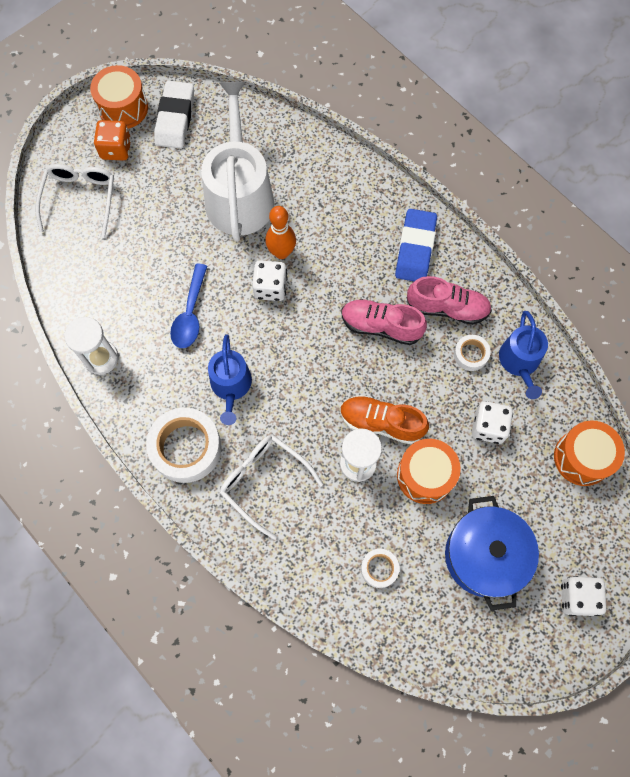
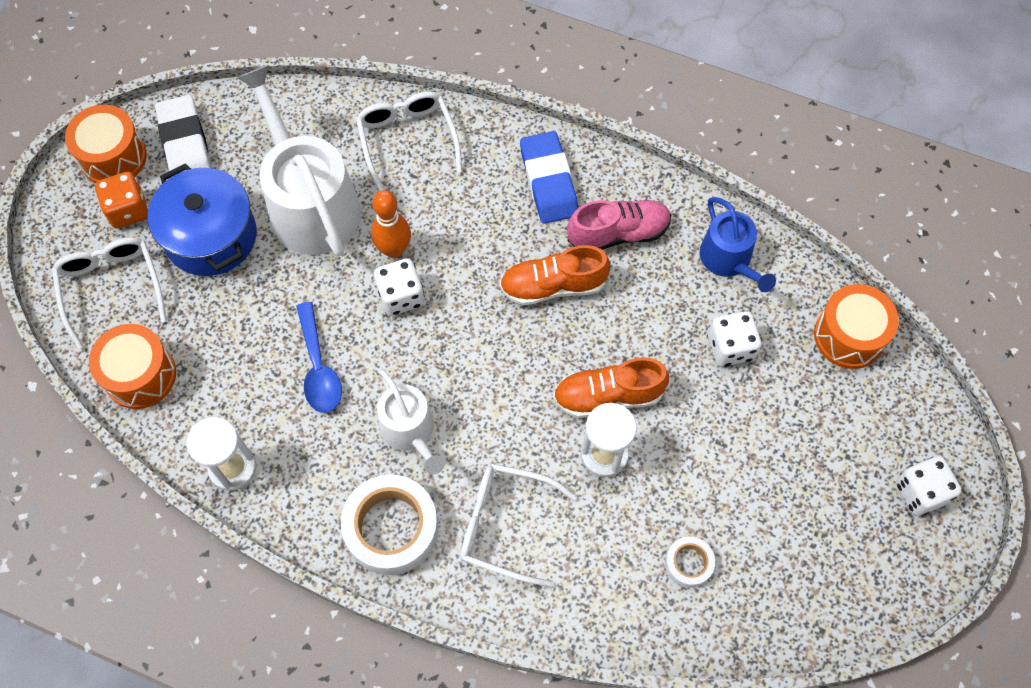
camera: 25 degrees left, 5 degrees down
blue watering can [208,335,252,425] -> white watering can [377,370,445,474]
pink shoe [341,299,427,345] -> orange shoe [500,245,610,305]
orange drum [397,439,461,504] -> orange drum moved to [89,324,176,409]
blue pot [445,496,539,611] -> blue pot moved to [148,163,256,276]
white tape [454,335,490,371] -> none
none -> white glasses [356,92,462,191]

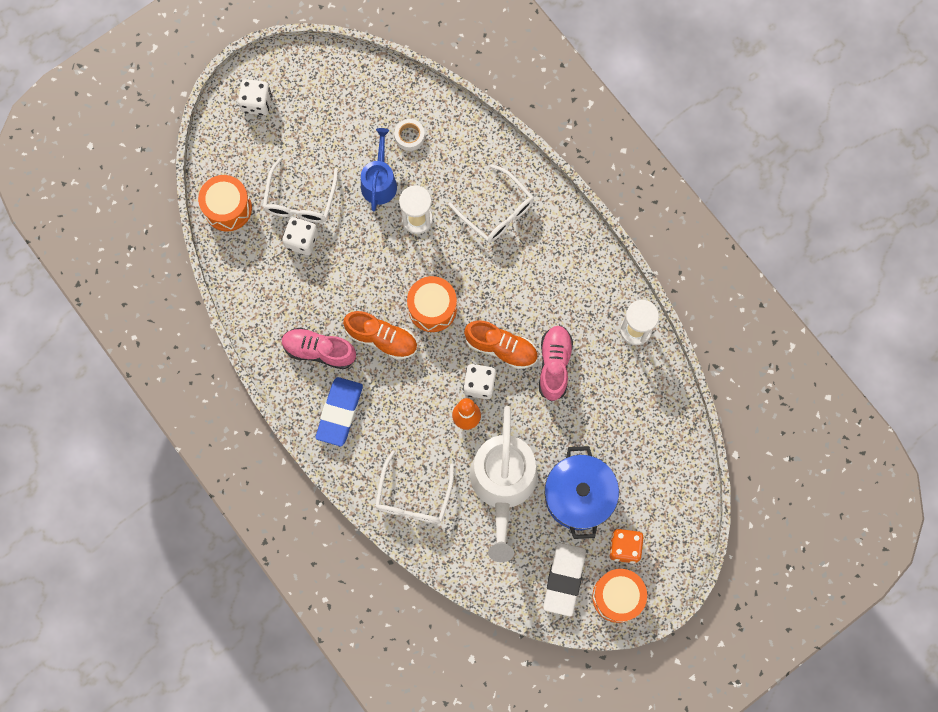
camera: 150 degrees left, 10 degrees up
white glasses [52,238,167,349] -> white glasses moved to [263,158,338,223]
orange drum [89,324,176,409] -> orange drum moved to [407,276,457,332]
blue spoon [296,302,342,413] -> pink shoe [539,325,573,402]
white tape [341,474,439,575] -> none
white watering can [377,370,445,474] -> none
orange shoe [553,357,669,418] -> orange shoe moved to [464,320,538,369]
blue watering can [700,197,776,292] -> blue watering can moved to [361,128,397,211]

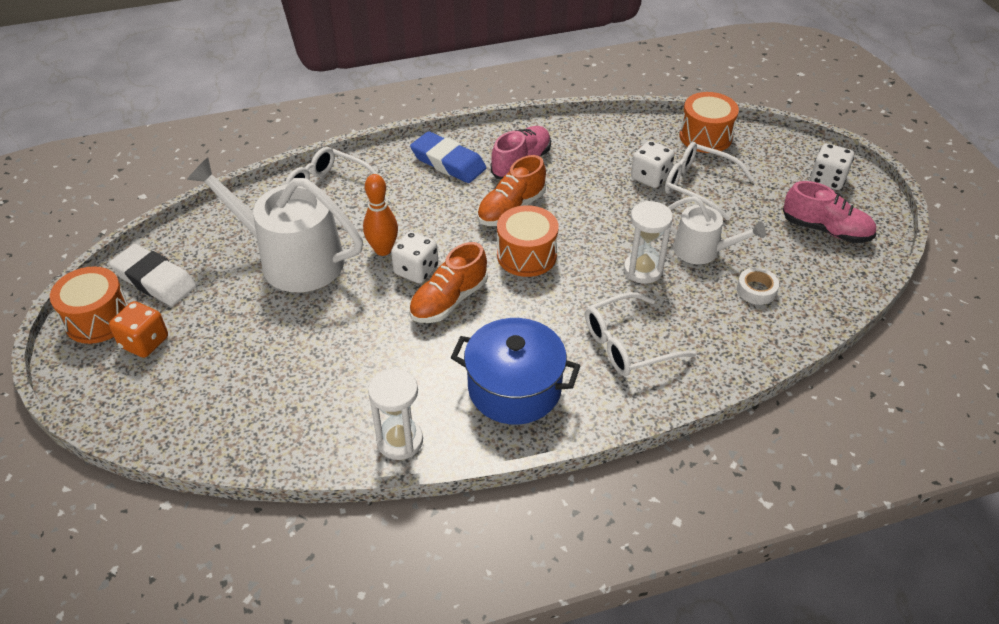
camera: 110 degrees right, 30 degrees down
blue watering can [361,128,397,211] -> white watering can [668,196,766,264]
pink shoe [539,325,573,402] -> pink shoe moved to [783,181,877,243]
blue pot [545,446,619,539] -> blue pot moved to [451,318,580,425]

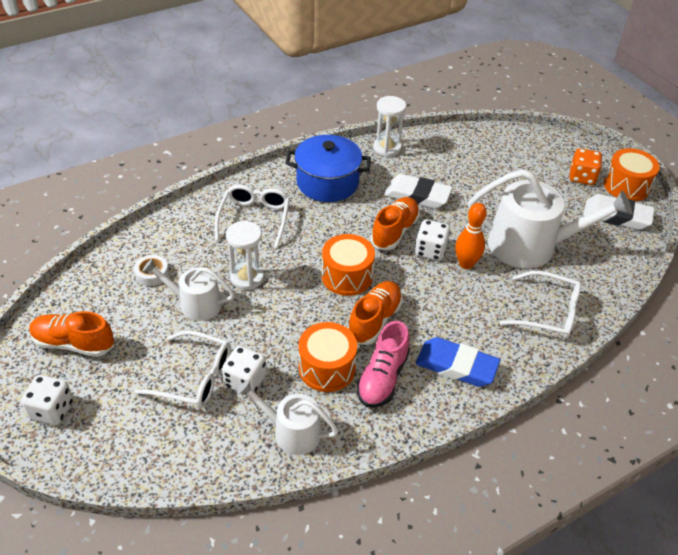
camera: 165 degrees right, 0 degrees up
white glasses [585,292,696,376] -> white glasses turned 45 degrees counterclockwise [215,185,290,248]
orange drum [679,92,739,153] -> orange drum moved to [298,322,357,392]
pink shoe [783,181,877,243] -> orange shoe [29,311,114,357]
none -> white watering can [237,380,338,455]
none -> white eraser [384,174,453,209]

